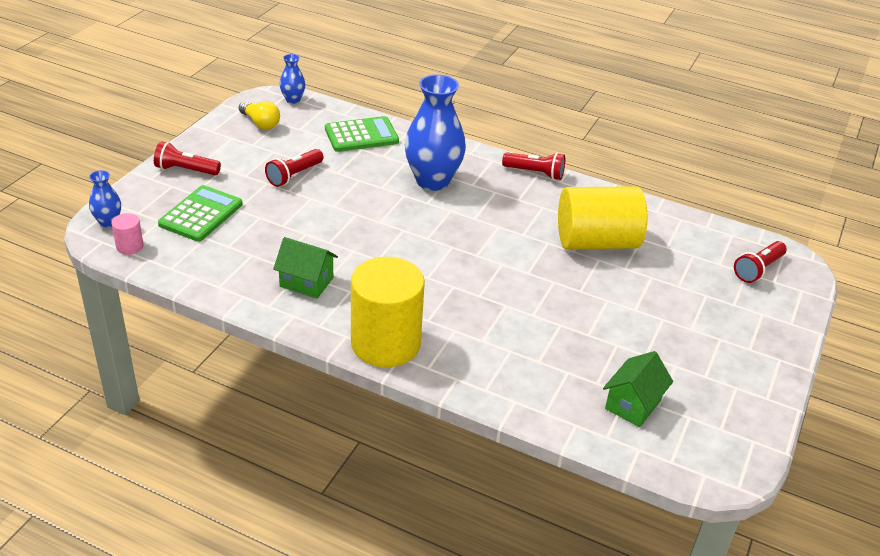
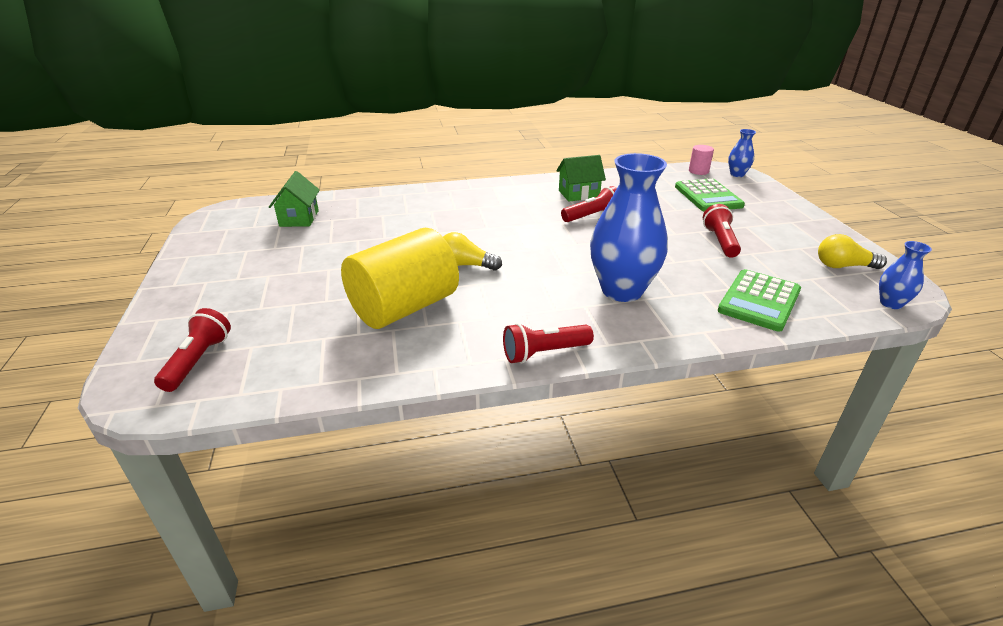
camera: 145 degrees right, 5 degrees down
red flashlight [154,141,221,175] -> red flashlight moved to [561,186,617,222]
yellow cylinder [351,257,425,367] -> none
none -> yellow light bulb [443,232,502,270]

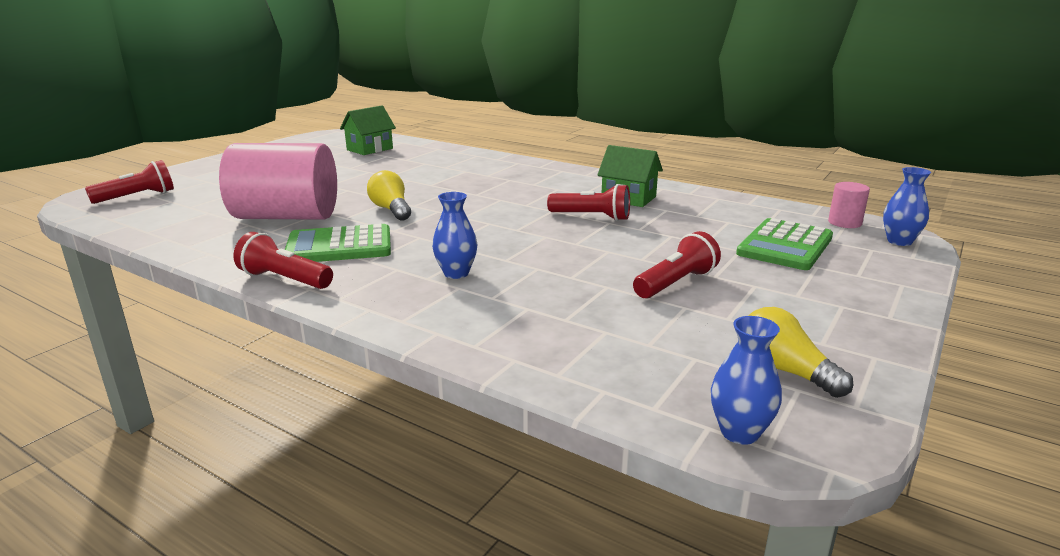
camera: 45 degrees right, 10 degrees down
yellow cylinder [341,228,459,329] -> pink cylinder [219,143,337,220]
blue vase [590,153,668,302] -> blue vase [432,192,477,279], size x0.47
green calculator [718,269,801,332] -> green calculator moved to [285,224,391,262]

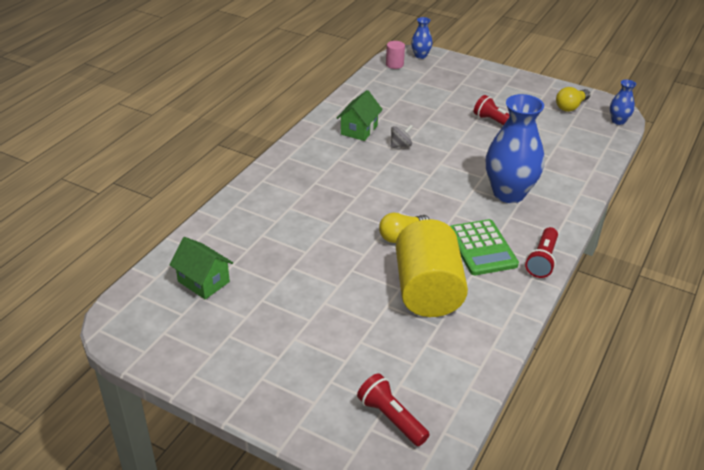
camera: 95 degrees left, 15 degrees up
pink cylinder [219,143,337,220] -> yellow cylinder [396,219,468,317]
blue vase [432,192,477,279] -> blue vase [486,94,544,203], size x2.12
red flashlight [547,184,630,221] -> grey spinning top [391,125,413,148]
green calculator [736,218,833,270] -> none

